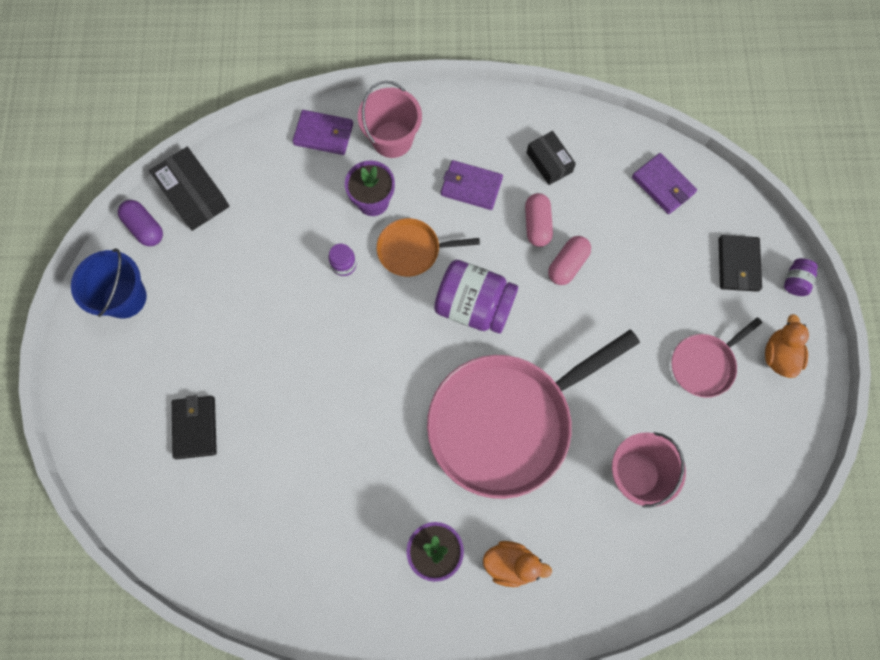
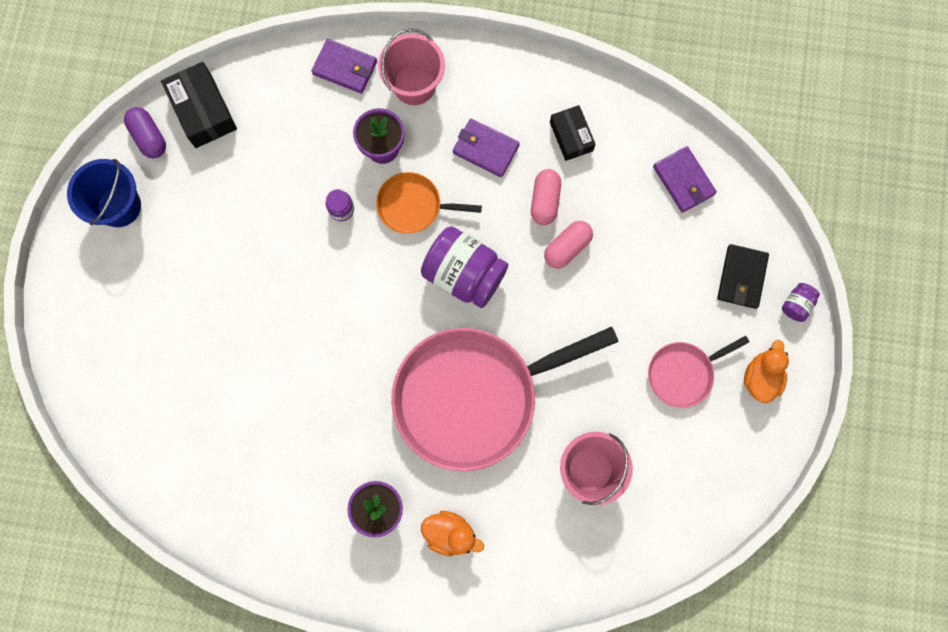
camera: 10 degrees right, 5 degrees up
black wallet [172,395,217,459] -> none

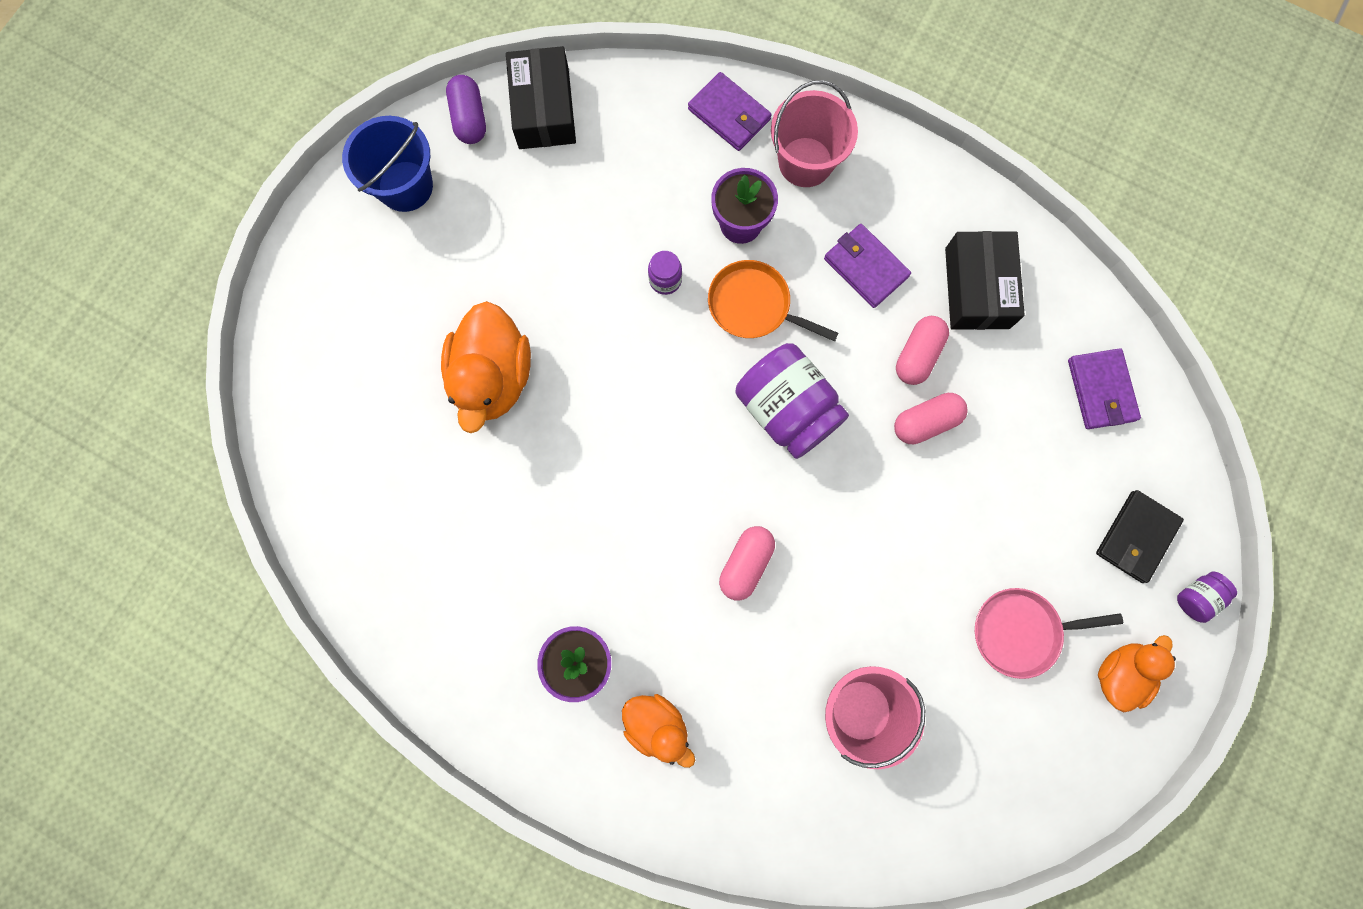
camera: 20 degrees right, 0 degrees up
pink pan [391,327,619,471] -> pink capsule [719,526,775,600]
black box [550,105,596,161] -> black box [945,231,1025,330], size x1.52
none -> orange duck [441,301,531,433]

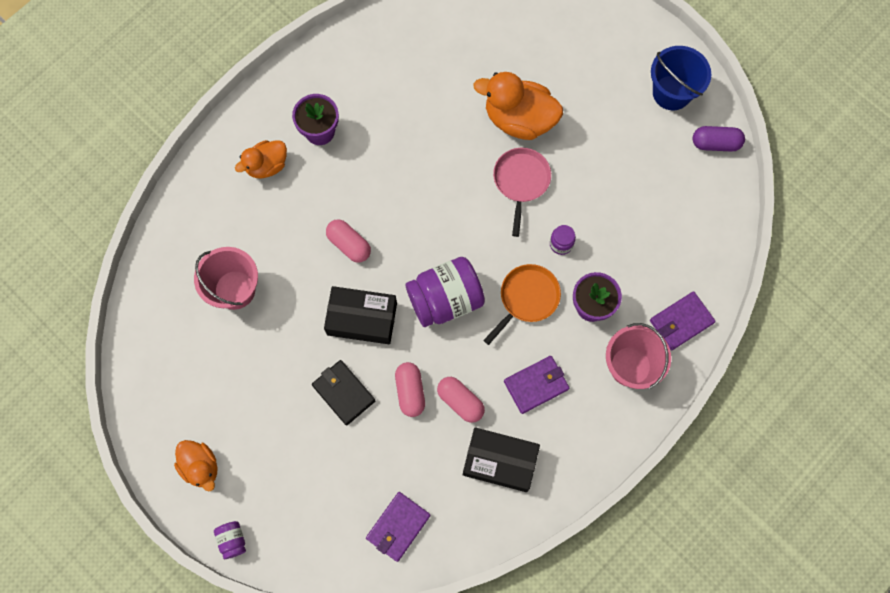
camera: 105 degrees right, 5 degrees down
black box [506,46,576,149] -> black box moved to [324,286,397,344]
pink pan [975,588,1123,679] -> pink pan moved to [493,148,551,237]
purple wallet [1068,348,1141,429] -> purple wallet turned 60 degrees counterclockwise [366,492,431,562]
black wallet [1096,490,1184,583] -> black wallet moved to [312,360,376,426]

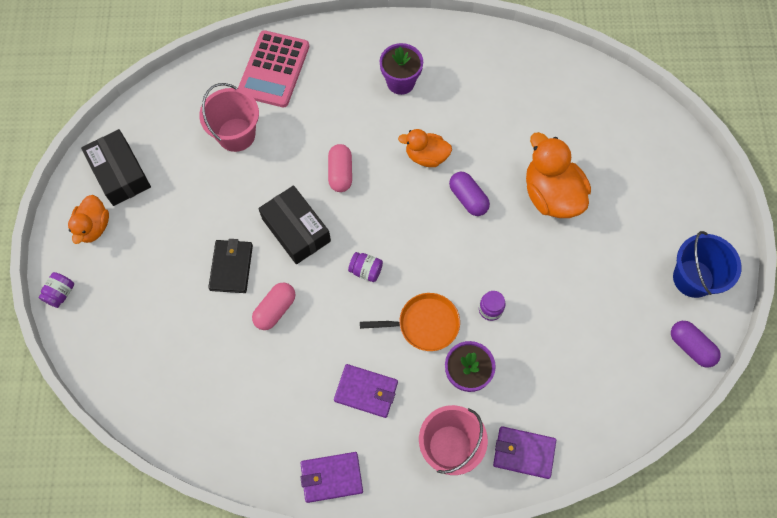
camera: 45 degrees right, 5 degrees down
orange duck [235,140,287,178] -> orange duck moved to [398,129,452,167]
purple wallet [366,492,431,562] -> purple wallet moved to [300,452,363,503]
purple jar [406,257,485,327] -> purple jar [348,252,383,282], size x0.45
pink capsule [437,377,485,423] -> none
black box [463,427,540,492] -> black box moved to [81,129,151,206]
pink pan [493,148,551,237] -> none
none -> pink calculator [238,30,309,107]
none -> purple capsule [449,172,490,216]

